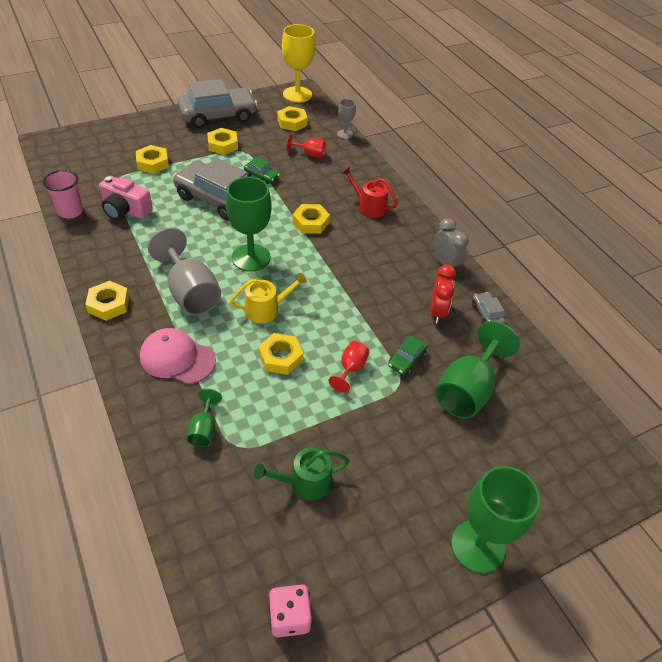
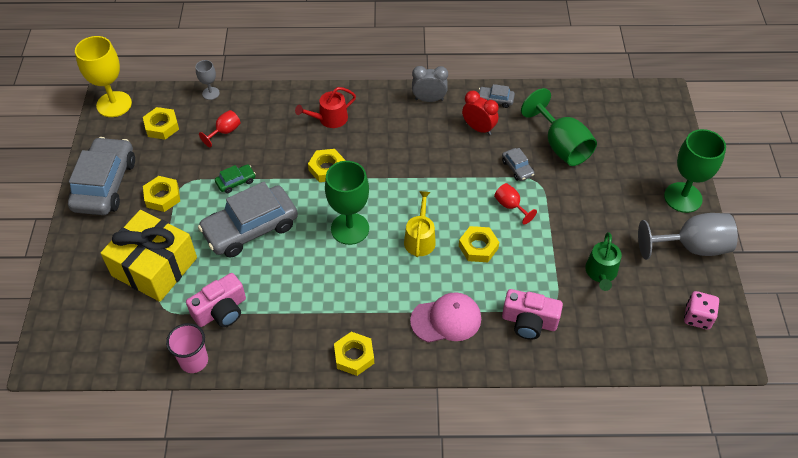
camera: 60 degrees left, 5 degrees up
yellow nut [136,145,169,174] -> yellow gift [101,210,197,302]
pink cap [140,328,216,384] -> pink cap turned 150 degrees counterclockwise [410,292,481,343]
grey goblet [148,228,221,315] -> grey goblet moved to [638,213,738,260]
green goblet [186,389,222,447] -> pink camera [502,289,563,340]
green car [388,336,427,375] -> grey car [502,148,535,181]

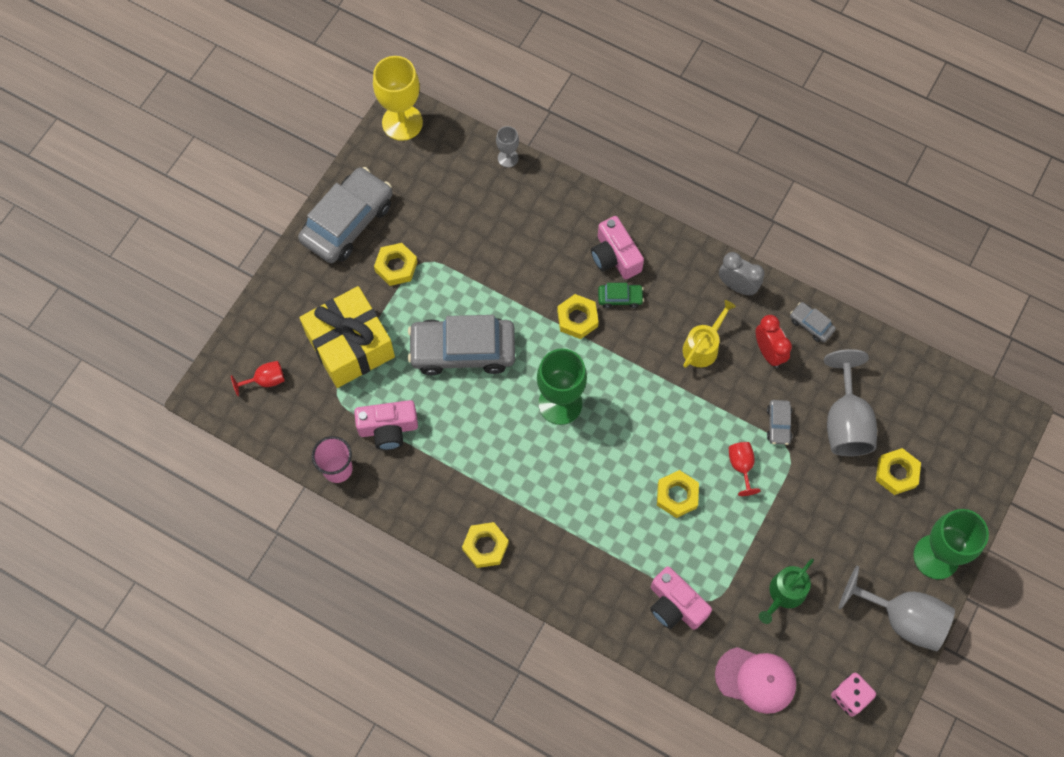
camera: 30 degrees right, 15 degrees up
yellow nut [143,107,179,140] -> yellow nut moved to [876,448,921,495]
red goblet [199,110,241,147] -> red goblet moved to [231,361,285,396]
green car [215,164,256,193] -> green car moved to [598,283,644,308]
red watering can [295,87,356,128] -> pink camera [591,216,644,279]
yellow watering can [404,191,436,257] -> yellow watering can moved to [683,300,736,368]
pink cap [410,292,481,343] -> pink cap moved to [715,647,796,714]
green goblet [521,88,597,166] -> grey goblet [824,349,877,456]

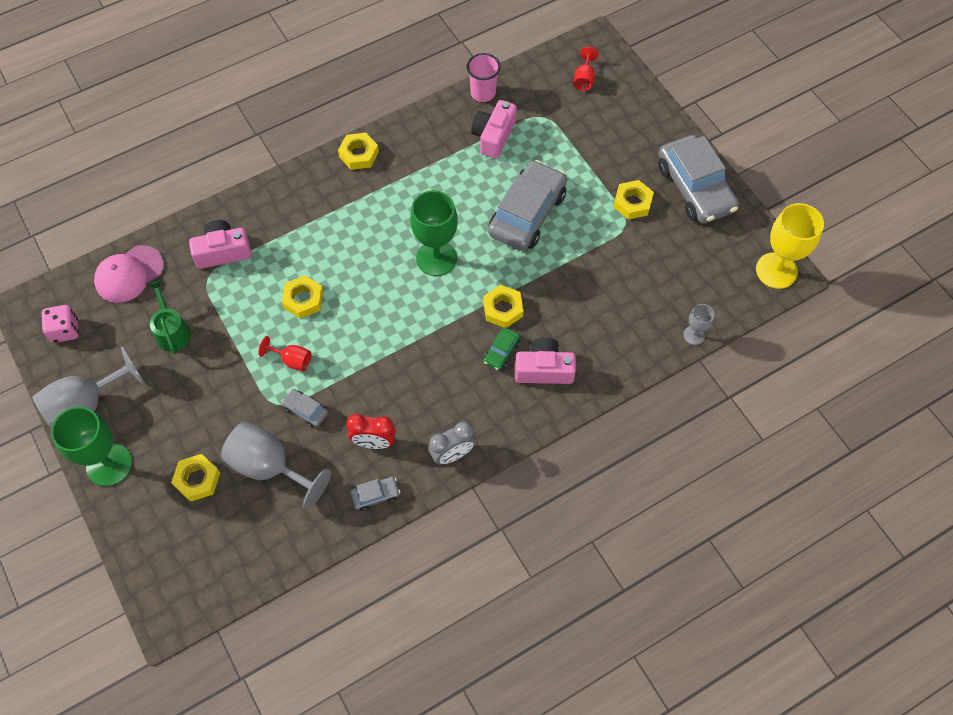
camera: 120 degrees right, 5 degrees down
yellow gift [299,286,395,388] -> none
yellow watering can [683,300,736,368] -> none

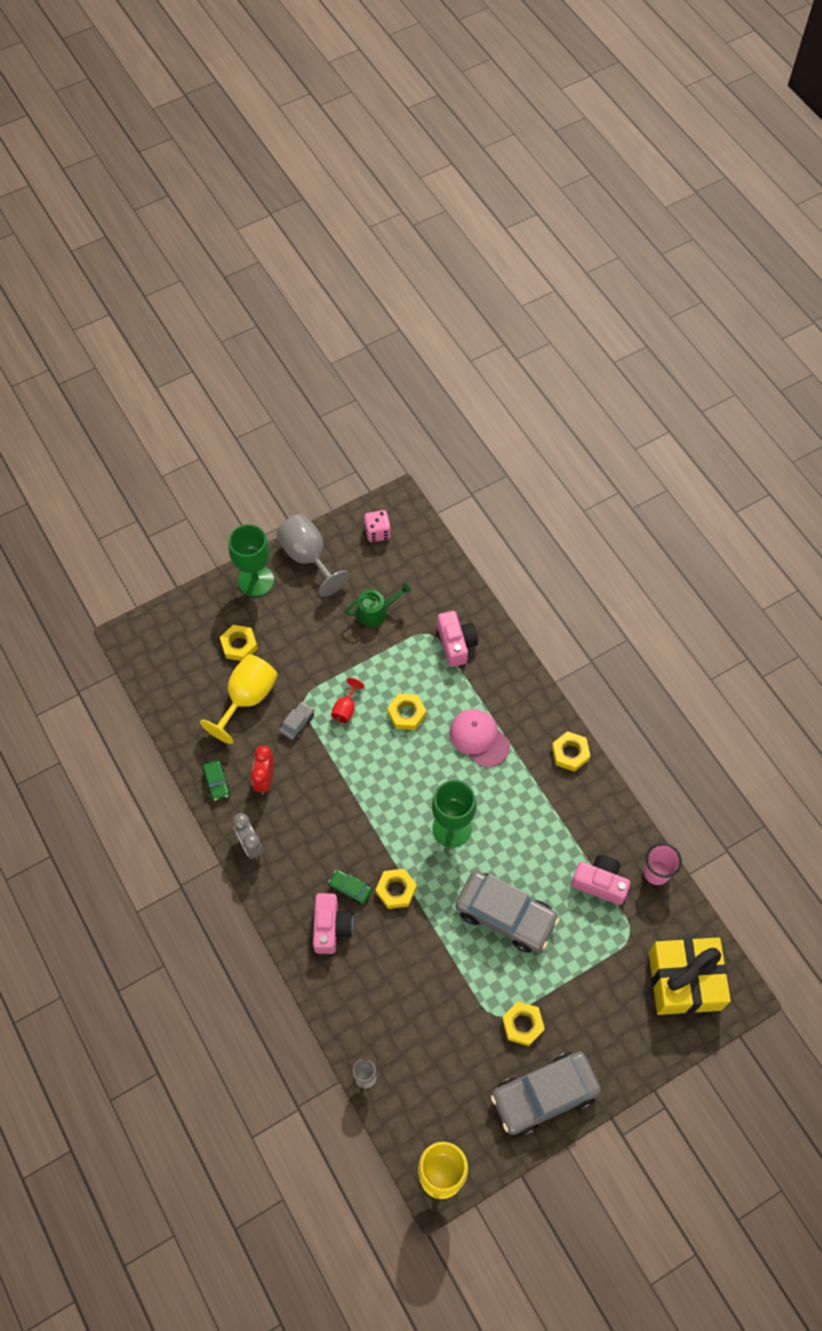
camera: 90 degrees right, 0 degrees up
pink cap [94,245,164,303] -> pink cap moved to [449,709,510,767]
grey goblet [221,421,331,510] -> yellow goblet [200,654,278,744]
grey car [350,477,400,511] -> green car [202,760,231,801]
red goblet [574,47,599,91] -> yellow gift [649,937,731,1015]

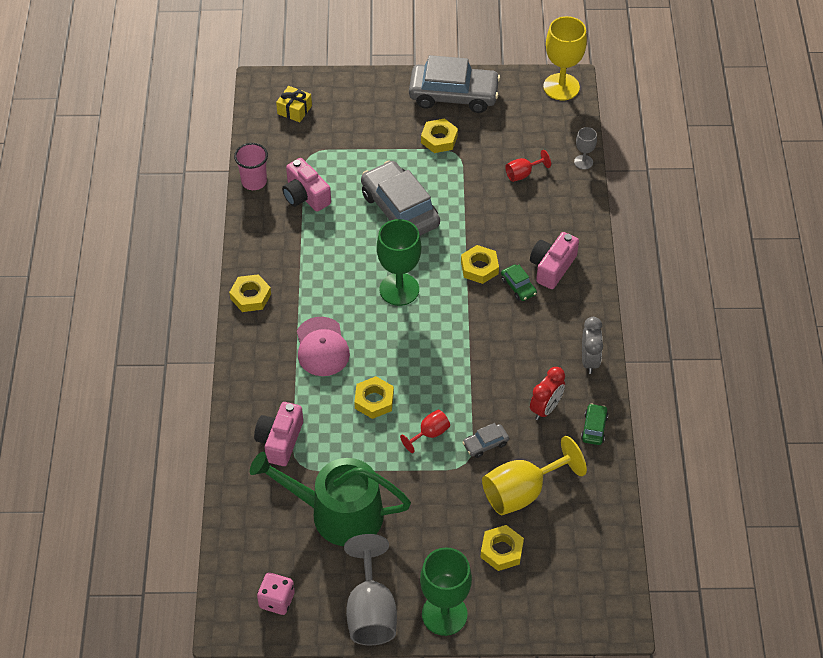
camera: 150 degrees left, 10 degrees down
green watering can [345,583,411,627] -> green watering can [250,452,411,546], size x1.95
yellow gift [649,937,731,1015] -> yellow gift [276,86,312,122], size x0.45
none -> red goblet [505,150,551,182]

